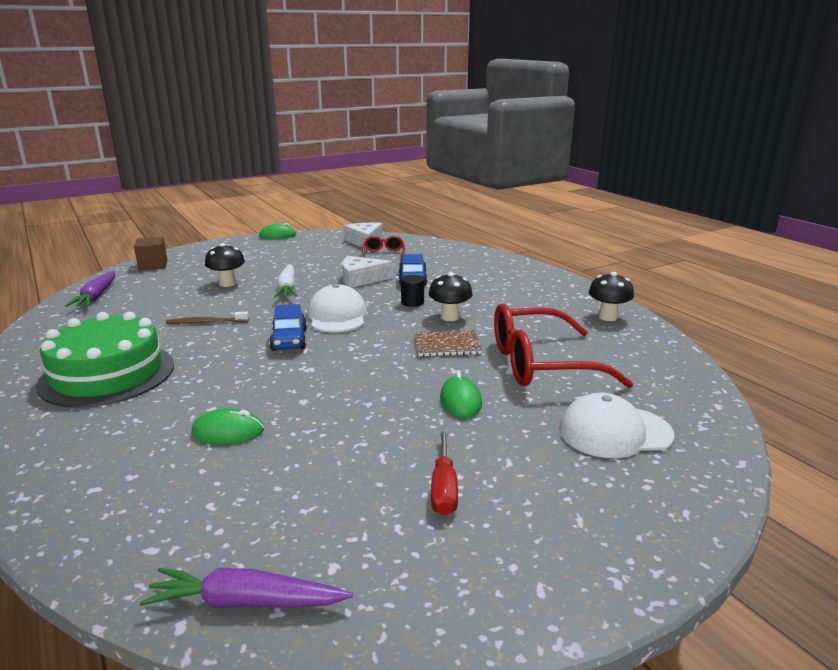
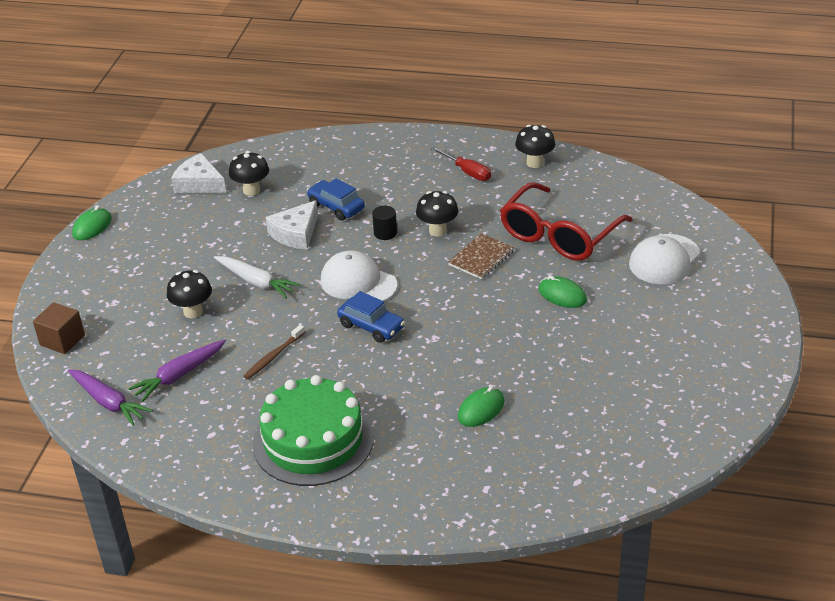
camera: 45 degrees left, 15 degrees up
purple carrot [140,568,353,608] -> purple carrot moved to [128,339,226,402]
red glasses [362,236,405,260] -> black mushroom [229,151,269,196]
red screwdriver [431,429,458,516] -> red screwdriver moved to [431,147,491,181]

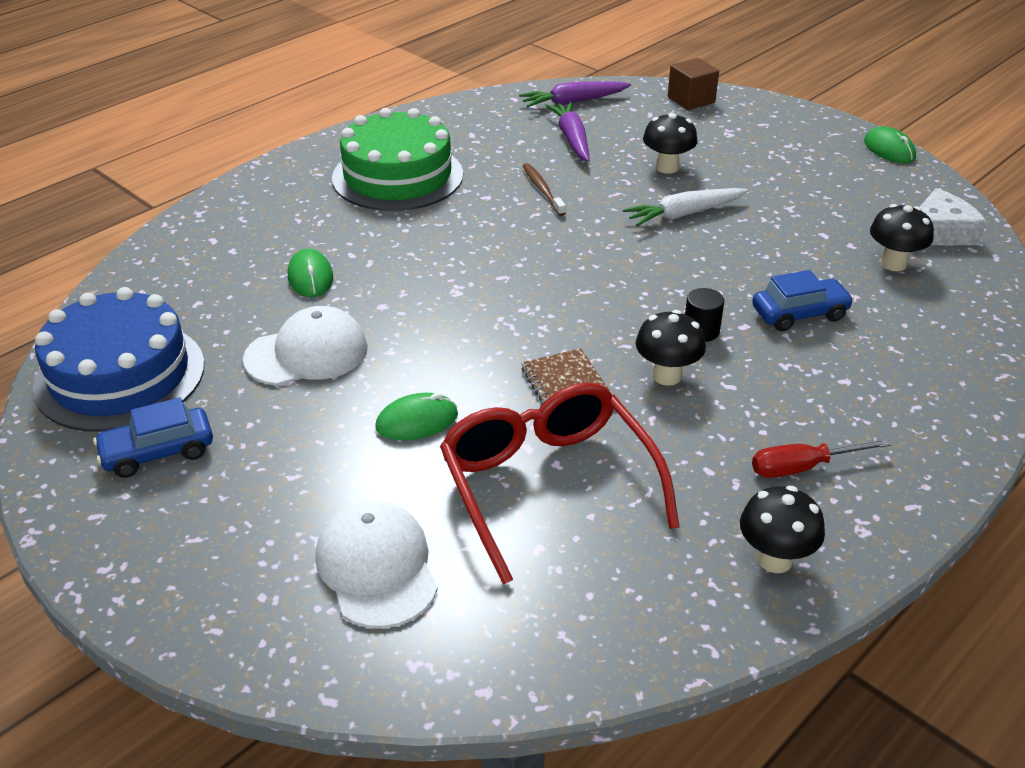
camera: 120 degrees right, 0 degrees up
white cheese [266,201,318,250] -> none
white cap [321,250,397,301] -> white cap moved to [243,306,368,386]
blue car [337,291,405,343] -> blue car moved to [93,397,213,478]
none -> blue cake [33,287,204,432]

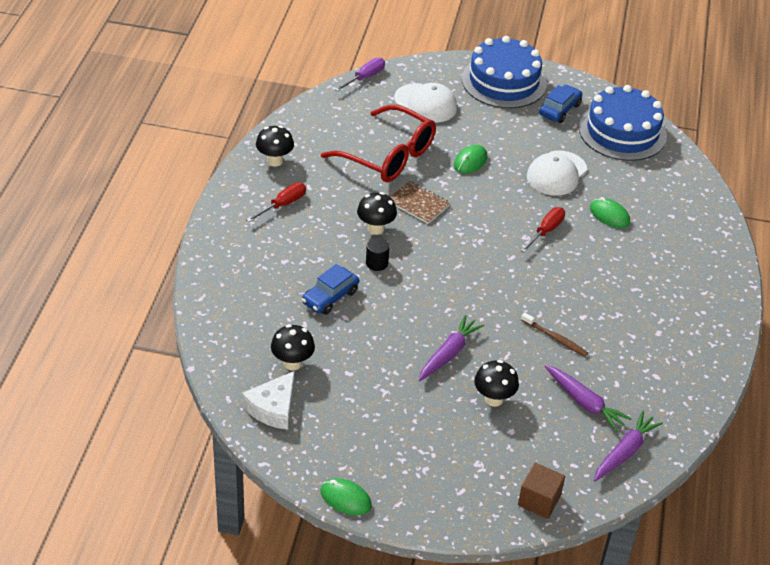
camera: 145 degrees right, 5 degrees up
green cake [332,108,463,211] -> none
white carrot [623,188,748,226] -> purple carrot [419,315,484,381]
none -> purple screwdriver [334,58,385,92]
none -> blue cake [462,36,547,108]
none -> red screwdriver [520,207,565,253]

